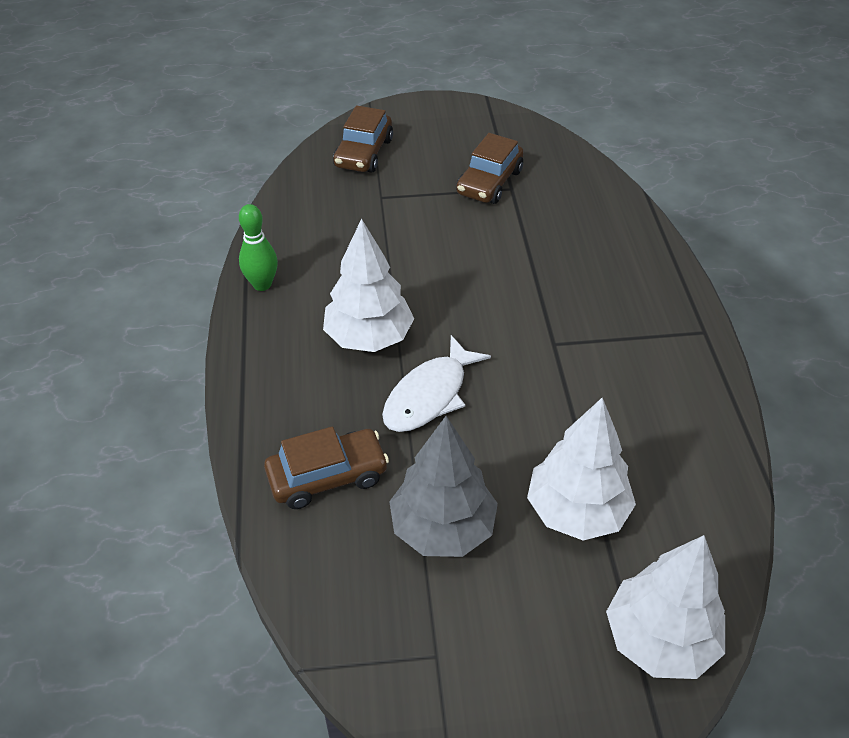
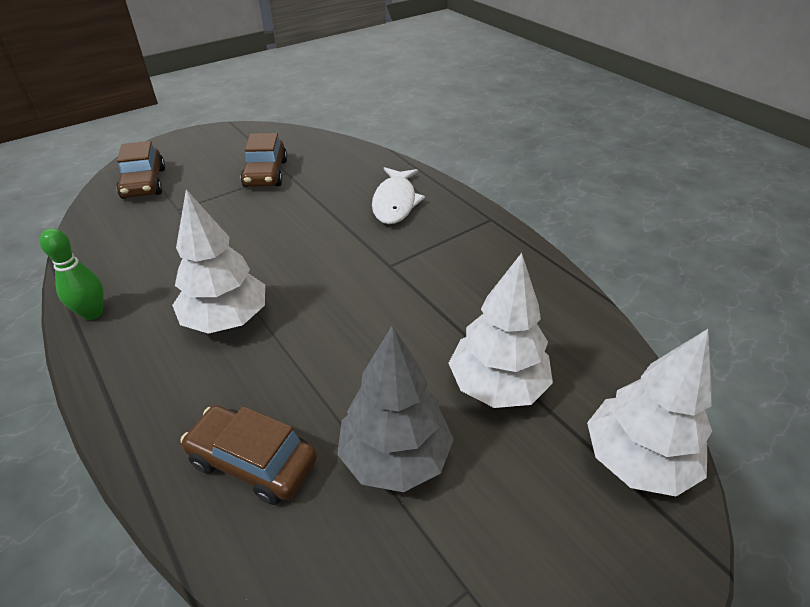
camera: 30 degrees left, 5 degrees down
brown car [264,426,389,509] -> brown car turned 105 degrees counterclockwise [180,405,317,505]
white fish [382,335,491,432] -> white fish moved to [372,167,425,224]

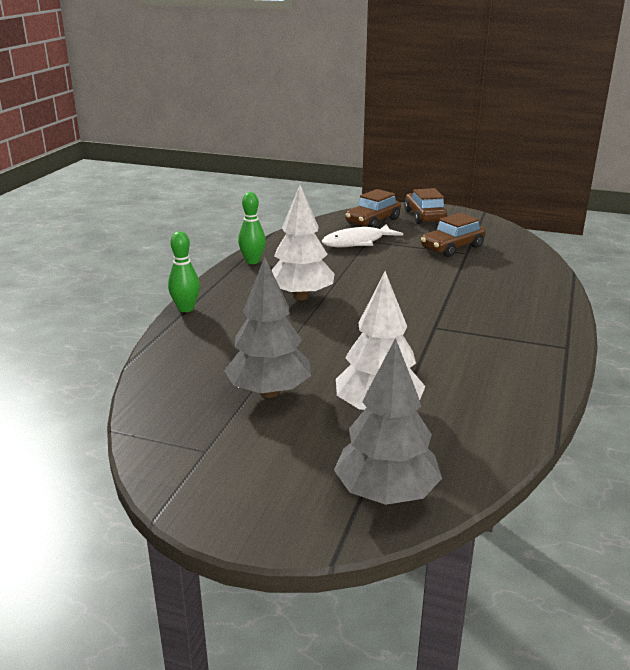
camera: 55 degrees right, 15 degrees down
brown car [180,405,317,505] -> brown car moved to [404,188,448,224]
white fish [372,167,425,224] -> white fish moved to [322,224,403,247]
white tree [587,329,712,496] -> grey tree [334,338,442,505]
none -> green bowling pin [168,231,200,312]

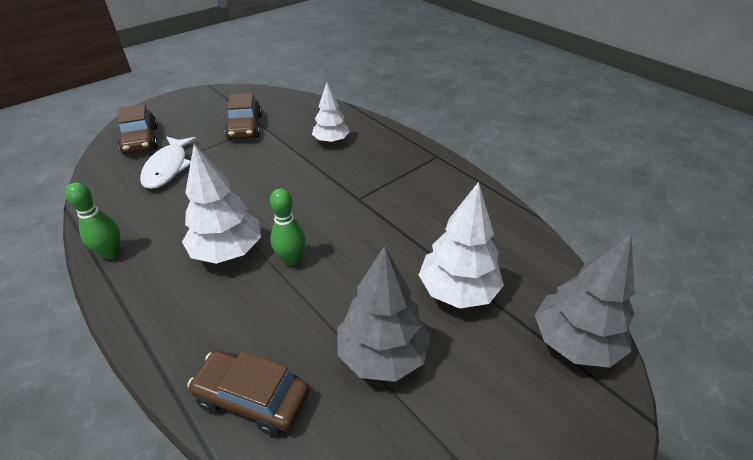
camera: 60 degrees left, 15 degrees up
green bowling pin [168,231,200,312] -> green bowling pin moved to [270,188,305,265]
brown car [404,188,448,224] -> brown car moved to [187,351,310,436]
none -> white tree [312,83,350,144]

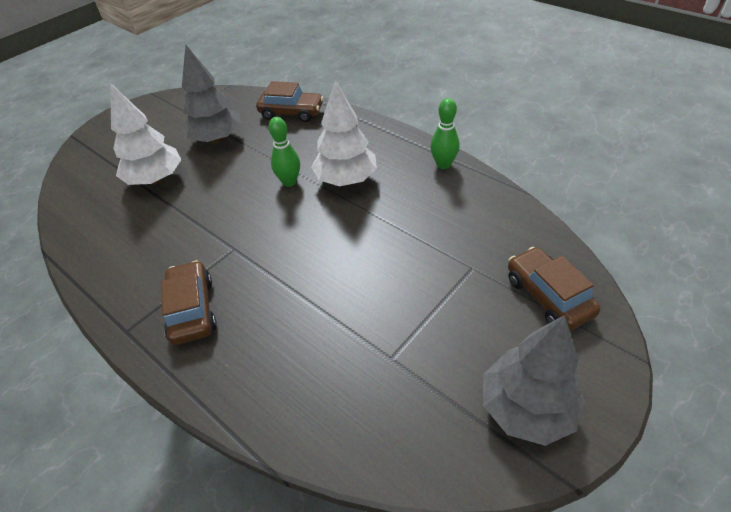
camera: 175 degrees right, 5 degrees up
white fish [140,136,197,189] -> none
brown car [225,93,262,139] -> brown car moved to [161,260,217,345]
white tree [312,83,350,144] -> none
grey tree [535,234,635,368] -> grey tree moved to [483,315,585,446]

